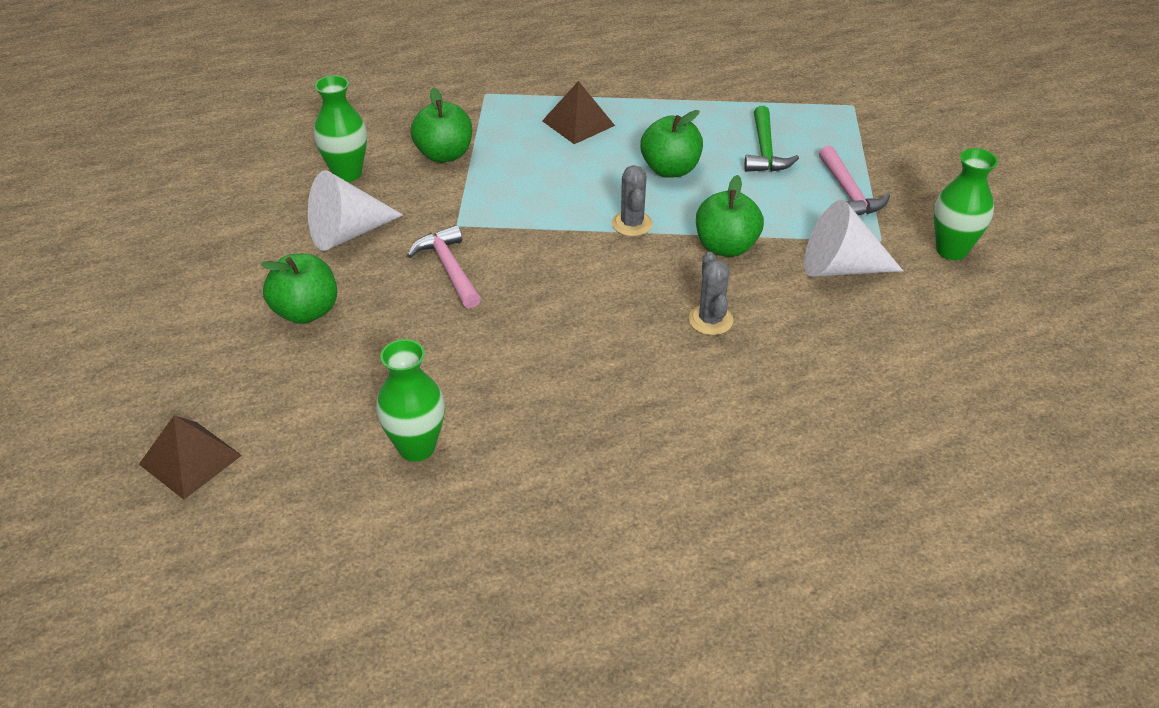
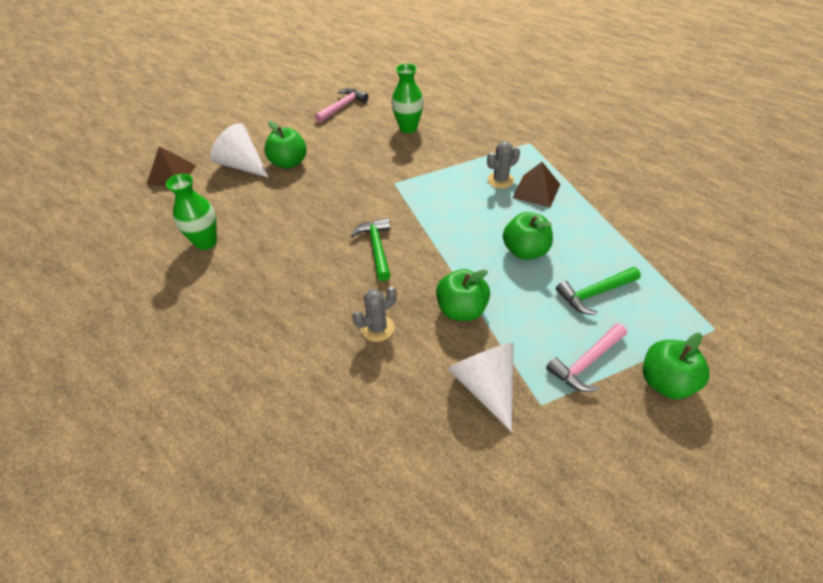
camera: 65 degrees right, 5 degrees up
white cone [308,170,403,251] -> white cone moved to [210,123,269,178]
pink hammer [407,225,481,309] -> pink hammer moved to [315,88,368,123]
green apple [410,87,472,163] -> green apple moved to [643,333,710,399]
grey cactus [612,165,653,236] -> grey cactus moved to [487,141,520,189]
green vase [934,148,998,260] -> none
none -> green hammer [350,218,391,281]

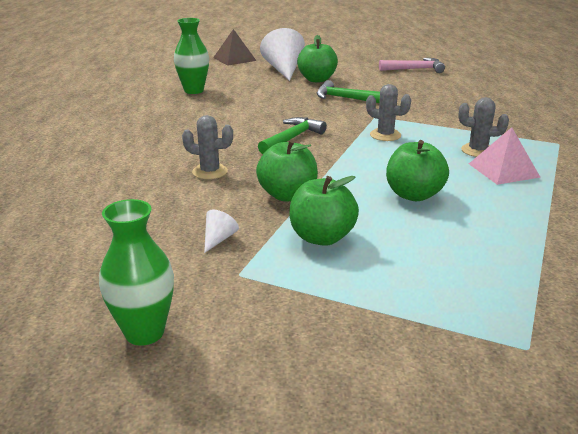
camera: 45 degrees right, 20 degrees down
green vase [391,63,424,133] -> green vase moved to [99,199,174,346]
white cone [448,343,514,432] -> white cone [204,210,239,253], size x0.45
brown pyramid [512,162,560,207] -> pink pyramid [469,127,540,185]
pink hammer [546,323,627,392] -> none
green hammer [556,267,641,315] -> green hammer moved to [317,80,380,103]
green apple [643,333,710,399] -> green apple moved to [289,176,359,246]
none -> grey cactus [366,84,411,141]

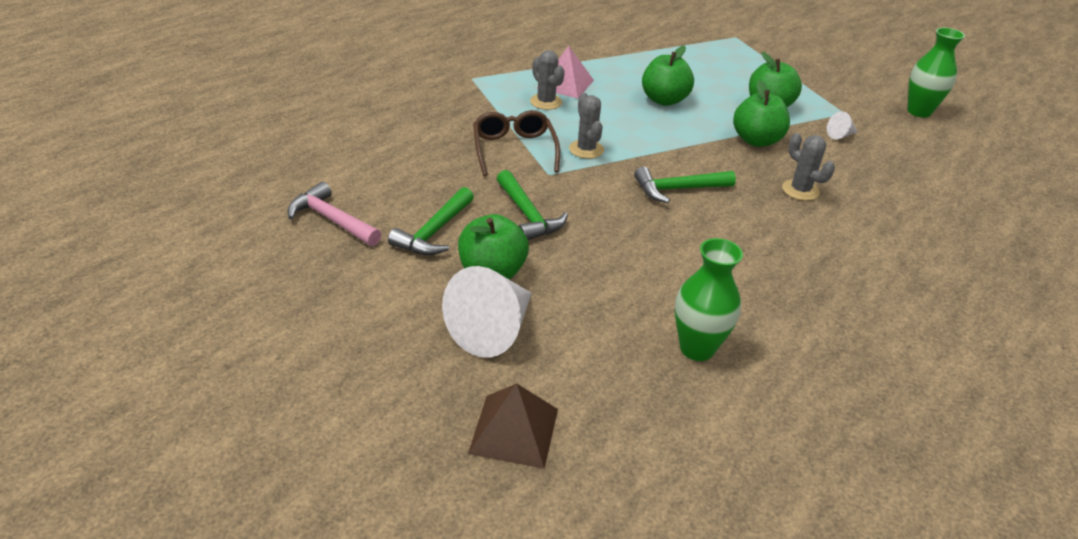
camera: 140 degrees left, 10 degrees up
none -> green hammer [388,187,474,255]
none -> brown glasses [473,110,560,176]

